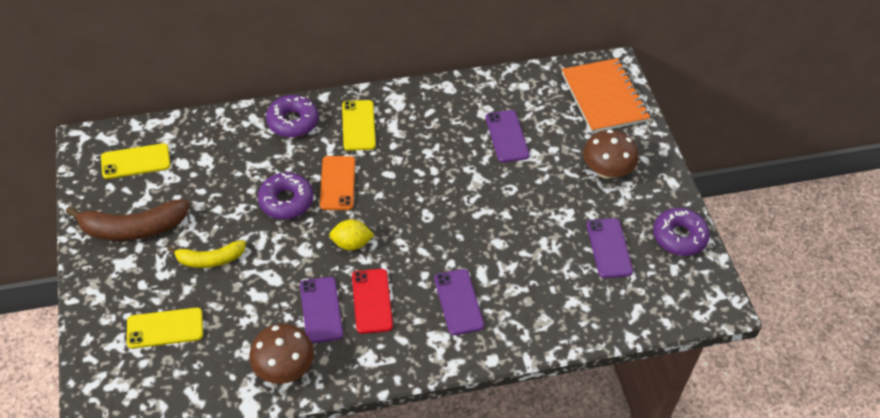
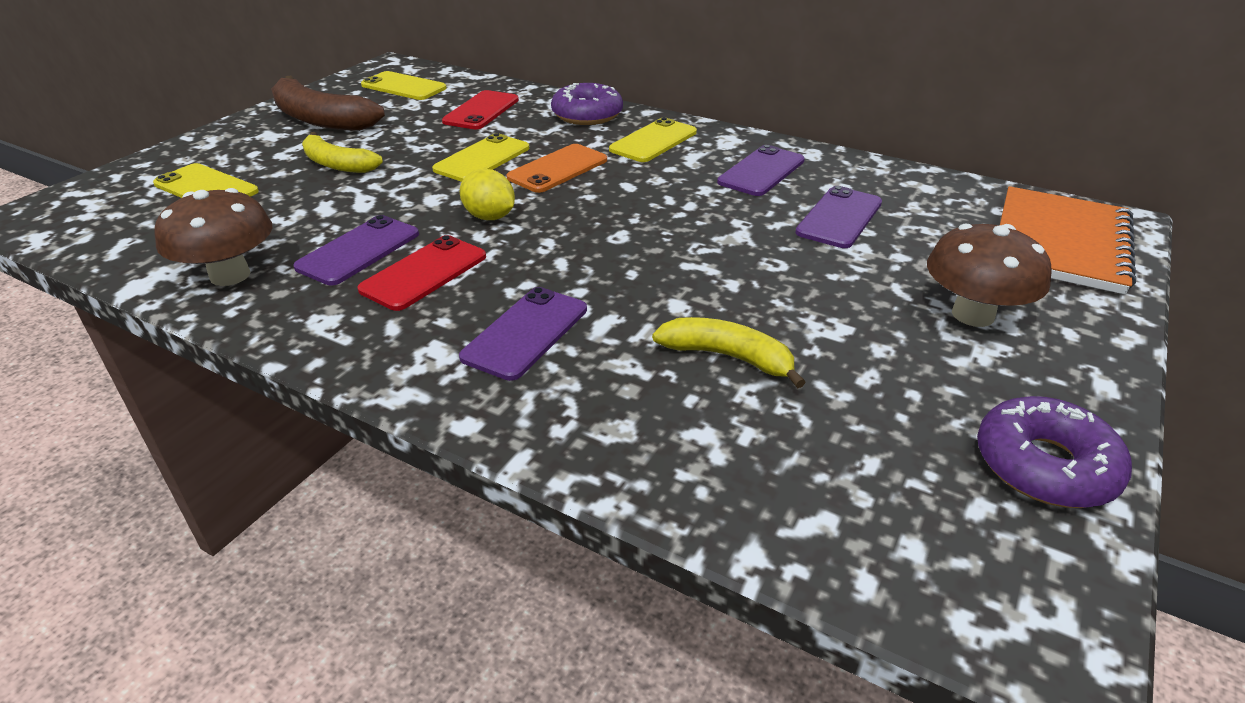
camera: 45 degrees right, 15 degrees down
purple donut [258,172,313,219] -> yellow phone [432,133,529,182]
purple phone [587,218,633,278] -> purple phone moved to [717,145,805,196]
none -> red phone [442,90,519,129]
none -> yellow banana [652,317,806,388]

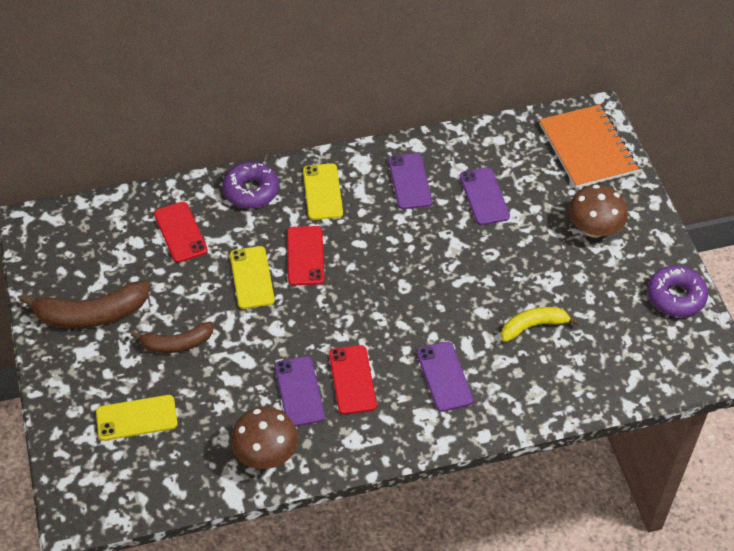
camera: 45 degrees left, 15 degrees up
yellow banana [302,132,383,173] -> brown banana [131,322,214,353]
yellow phone [361,71,447,100] -> none
yellow lemon [460,169,515,220] -> none
orange phone [507,144,607,193] -> red phone [287,226,324,285]

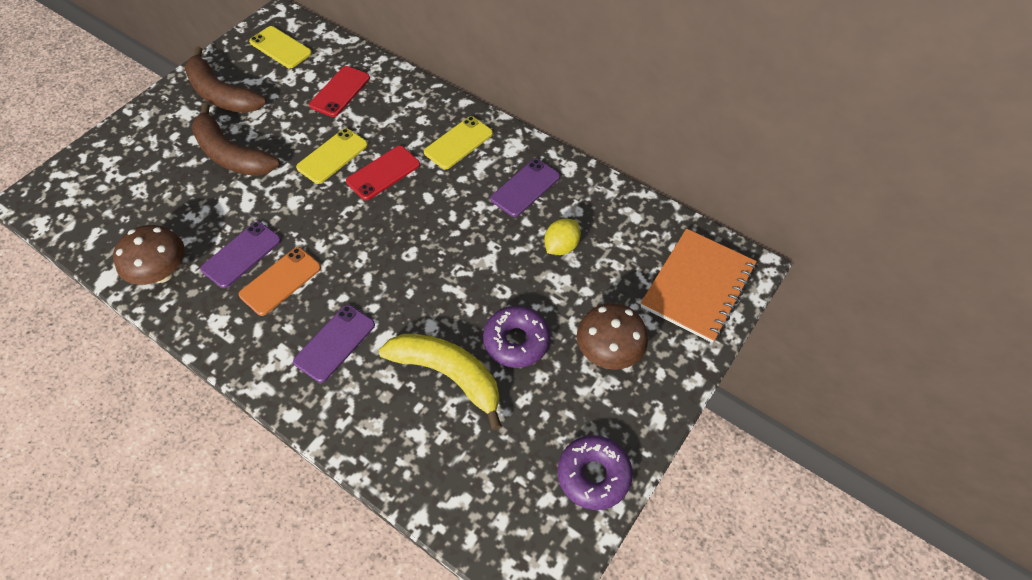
camera: 50 degrees right, 5 degrees up
yellow phone [96,395,178,441] -> yellow phone moved to [249,26,312,68]
brown banana [131,322,214,353] -> brown banana [192,103,280,176], size x1.59
purple donut [222,162,279,209] -> purple donut moved to [483,306,550,368]
red phone [329,345,377,414] -> orange phone [239,247,321,316]
purple phone [460,167,510,225] -> yellow lemon [544,219,581,255]
yellow banana [501,307,579,342] -> yellow banana [379,334,502,430], size x1.59

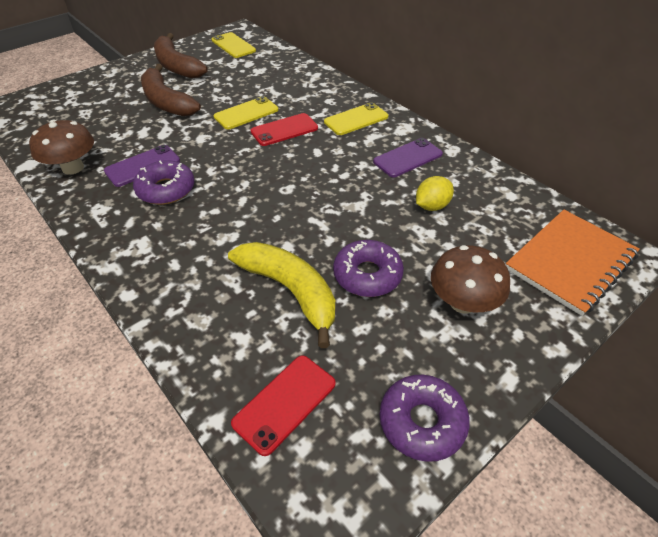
camera: 15 degrees right, 10 degrees down
orange phone [239,247,321,316] -> purple donut [133,160,195,205]
purple phone [293,305,375,383] -> none
red phone [309,66,370,117] -> red phone moved to [231,355,336,456]

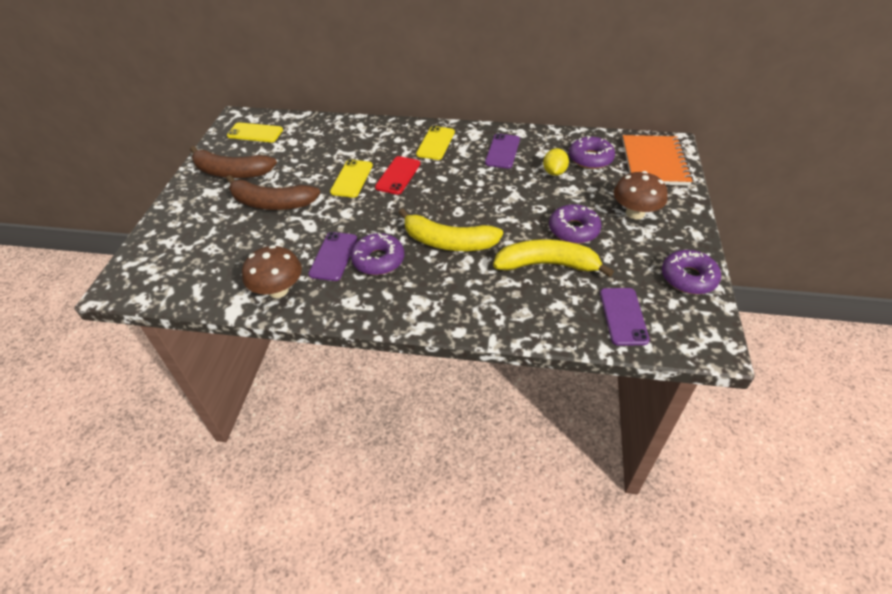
camera: 40 degrees left, 0 degrees up
red phone [231,355,336,456] -> purple phone [600,288,650,346]
none -> yellow banana [398,208,503,251]
none -> purple donut [569,135,615,169]

